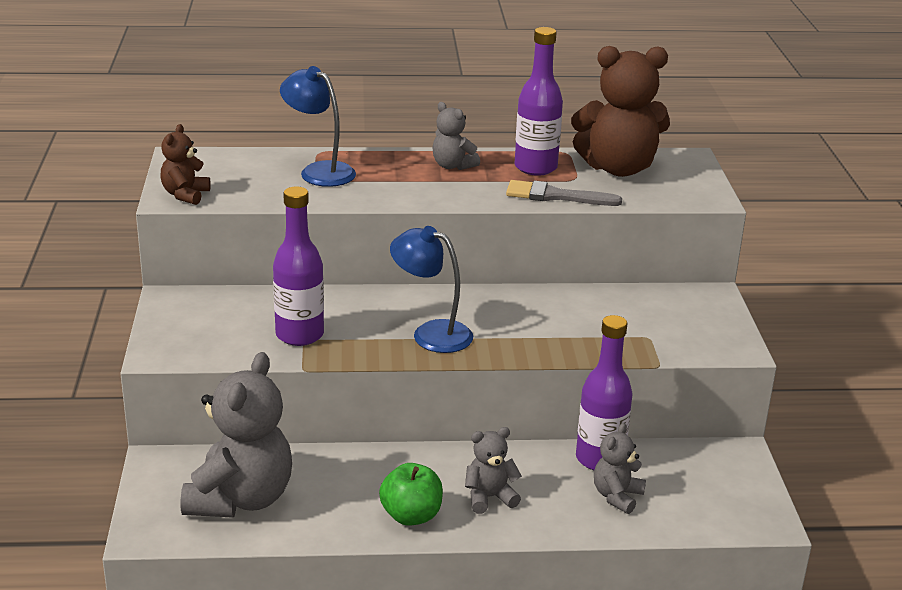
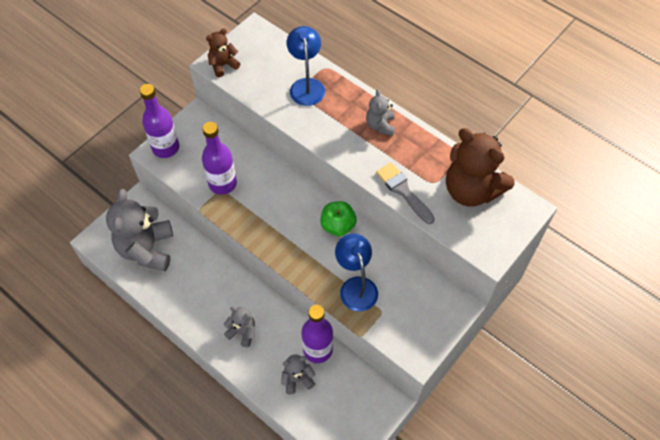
camera: 45 degrees right, 30 degrees up
grey teddy bear [181,352,292,518] -> grey teddy bear turned 120 degrees clockwise [106,189,173,271]
green apple [379,463,443,526] -> green apple moved to [320,201,357,236]
blue lamp [390,226,473,353] -> blue lamp moved to [335,233,378,312]
purple bottle [515,27,563,176] -> purple bottle moved to [140,84,179,158]

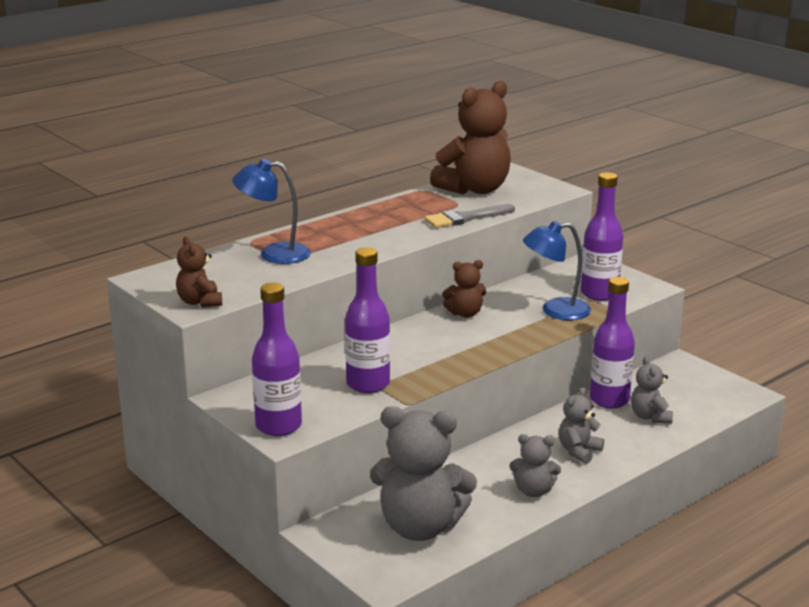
camera: 80 degrees left, 35 degrees down
green apple [320,201,357,236] -> brown teddy bear [442,260,486,318]
grey teddy bear [366,90,395,136] -> grey teddy bear moved to [509,434,561,497]
none -> purple bottle [581,172,623,301]

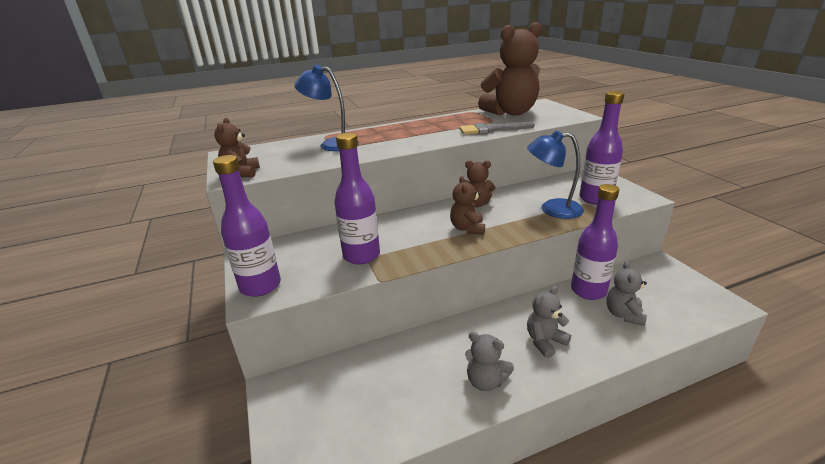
camera: 20 degrees right, 5 degrees up
grey teddy bear [370,406,477,541] -> none
none -> brown teddy bear [450,176,485,235]

